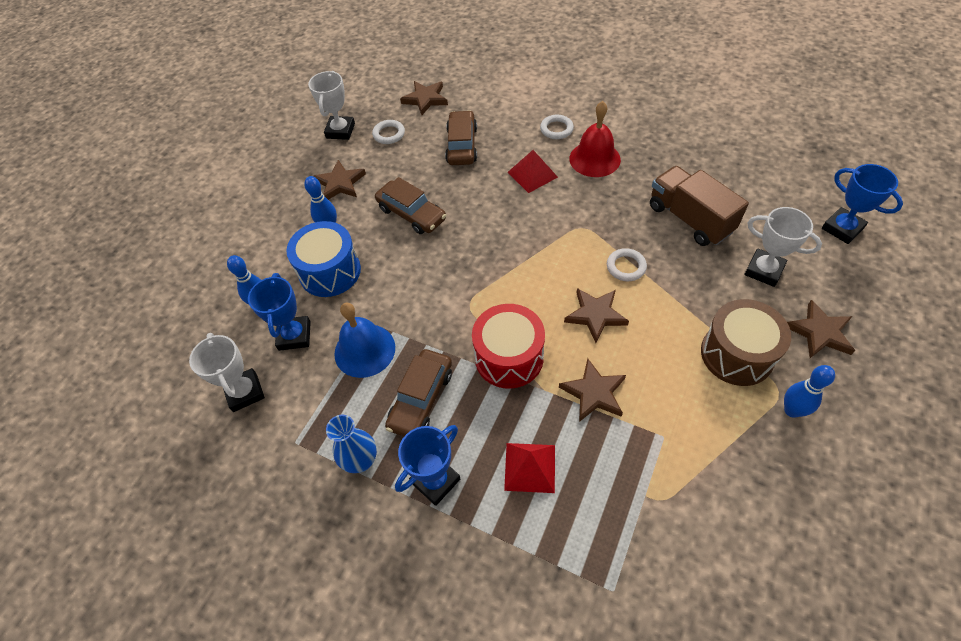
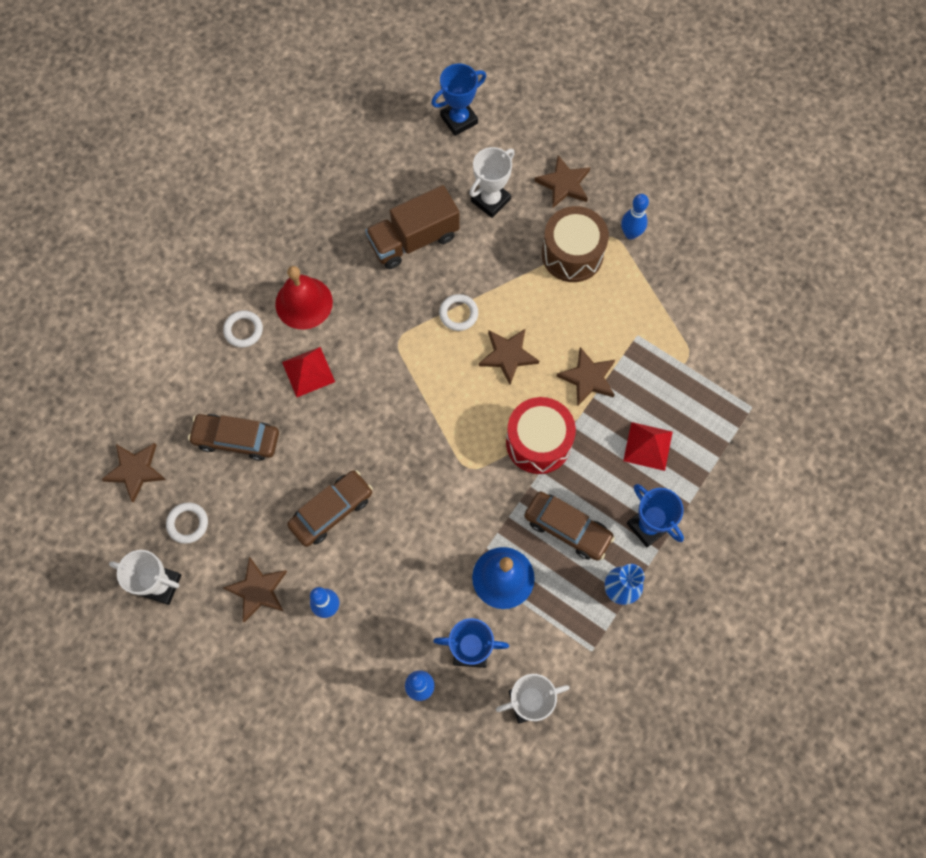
camera: 85 degrees left, 15 degrees up
blue drum [286,221,361,297] -> none

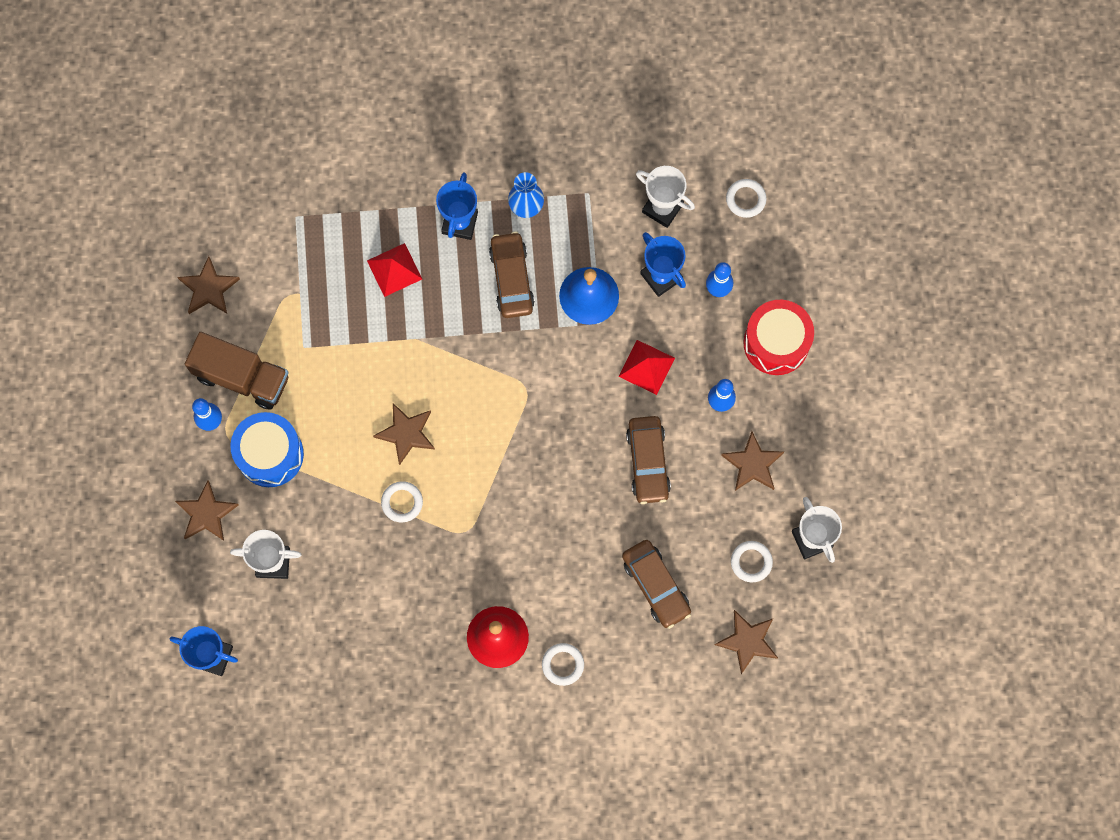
camera: 130 degrees left, 5 degrees up
red pyramid [282,347,335,397] -> red pyramid moved to [618,340,675,395]
brown car [287,470,373,547] -> brown car turned 105 degrees counterclockwise [626,416,671,504]
brown truck [365,185,460,269] -> brown truck moved to [185,332,289,410]
red drum [506,397,576,474] -> red drum moved to [743,300,814,375]
brown drum [542,206,609,282] -> blue drum [231,412,304,487]
brown star [557,347,615,406] -> brown star moved to [177,256,240,314]
none -> white ring [726,179,767,218]

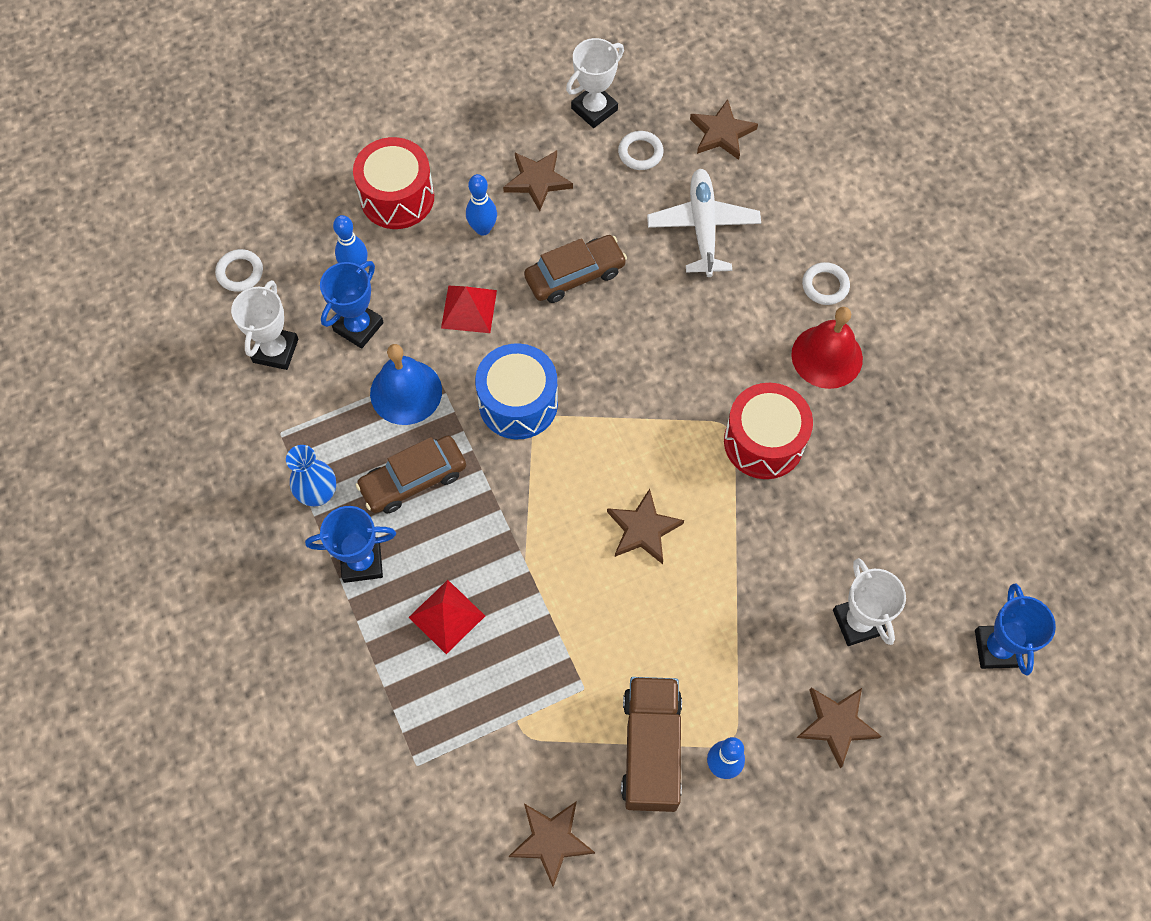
camera: 110 degrees left, 10 degrees down
blue drum [231,412,304,487] -> blue drum moved to [475,343,558,439]
white ring [381,481,423,523] -> none
brown car [622,540,691,629] -> white plane [647,169,761,277]
none -> red drum [724,383,813,479]

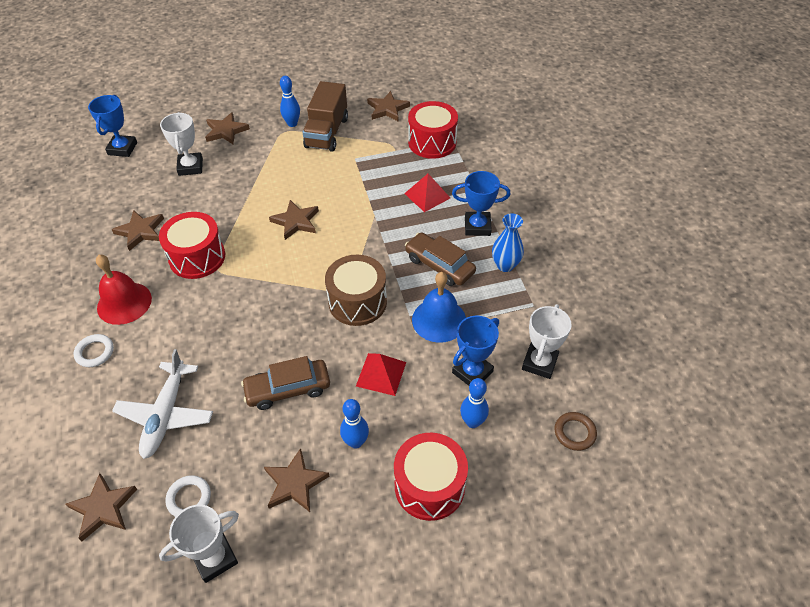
camera: 170 degrees left, 15 degrees down
white ring [215,249,263,292] -> brown ring [554,412,597,451]
brown car [356,436,466,513] -> brown car turned 120 degrees counterclockwise [405,232,476,286]
blue drum [475,343,558,439] -> brown drum [325,255,387,326]
none -> brown star [111,210,164,251]
none -> red drum [408,101,458,159]

